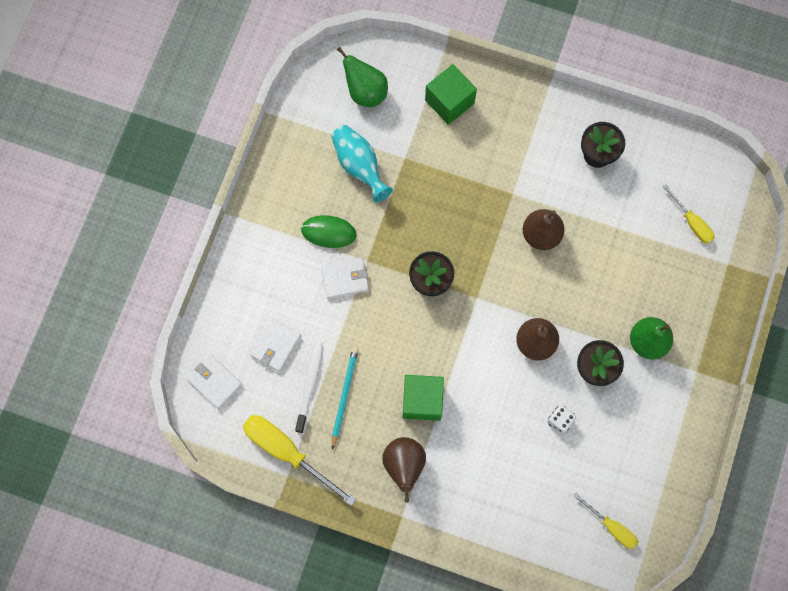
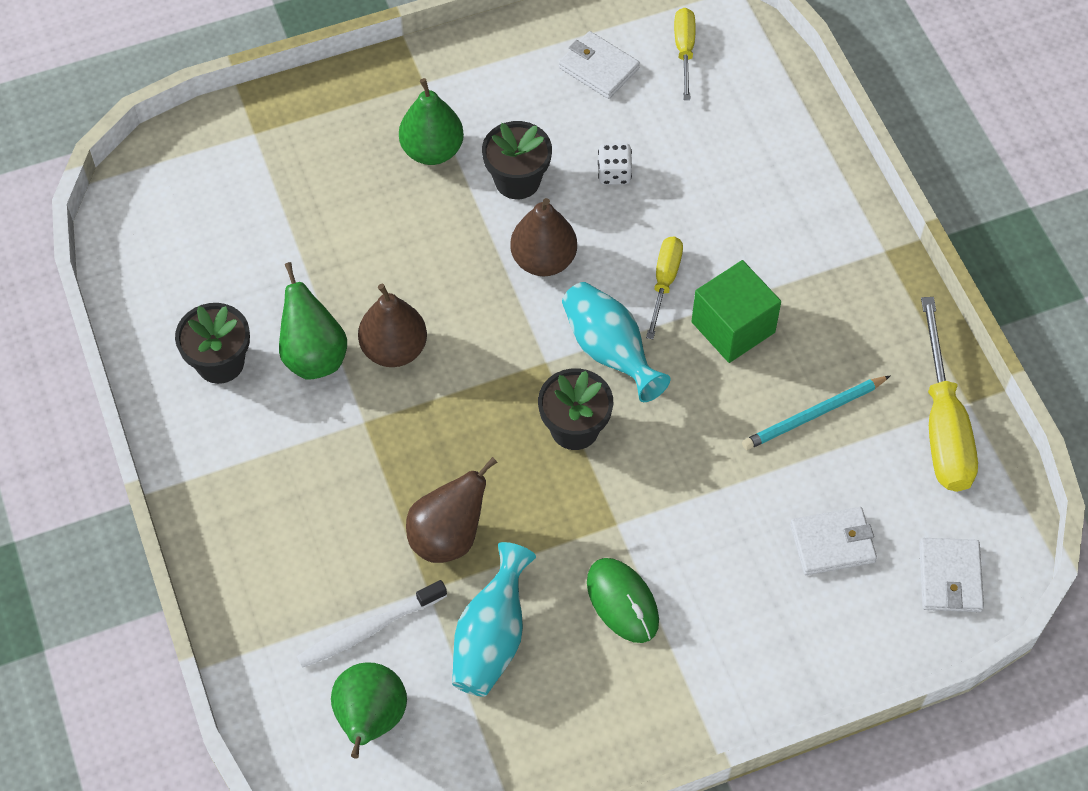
camera: 130 degrees left, 15 degrees down
white toothbrush [295,341,323,433] -> white toothbrush moved to [297,580,447,668]
white wallet [321,258,369,299] -> white wallet moved to [559,31,640,99]
brown pear [382,437,426,502] -> brown pear moved to [406,457,497,563]
green cube [425,64,477,125] -> none
yellow screwdriver [663,184,715,244] -> yellow screwdriver moved to [646,236,683,339]
none -> green pear [279,262,347,380]
none -> turquoise vase [562,282,670,402]

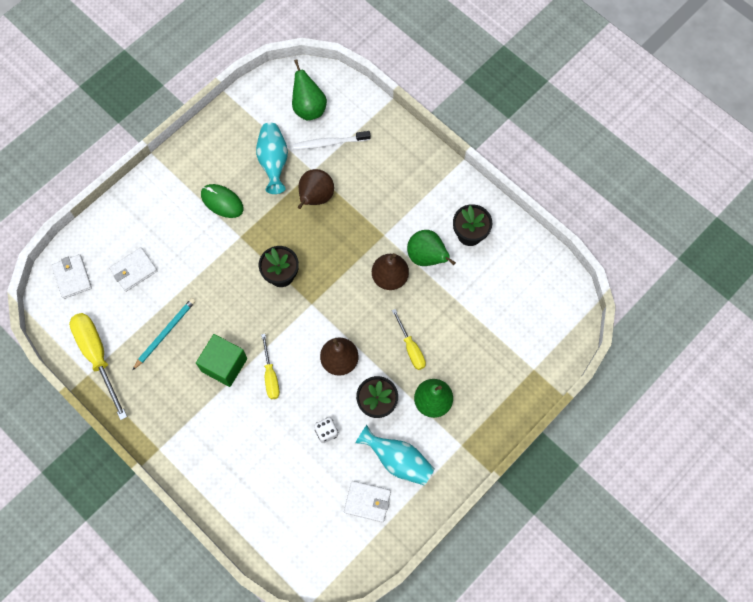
camera: 155 degrees right, 10 degrees up
white toothbrush [297,580,447,668] -> white toothbrush turned 135 degrees counterclockwise [293,131,370,150]
turquoise vase [562,282,670,402] -> turquoise vase moved to [355,425,434,486]
yellow screwdriver [674,8,695,100] -> yellow screwdriver moved to [392,309,426,370]

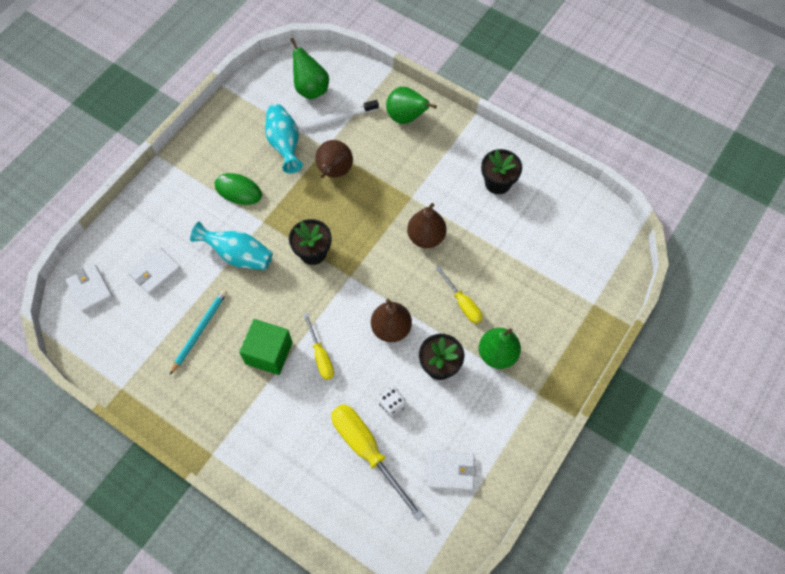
camera: 10 degrees left, 5 degrees down
yellow screwdriver [69,313,127,420] -> yellow screwdriver moved to [331,404,424,521]
turquoise vase [355,425,434,486] -> turquoise vase moved to [190,222,273,270]
green pear [407,230,456,266] -> green pear moved to [386,87,437,124]

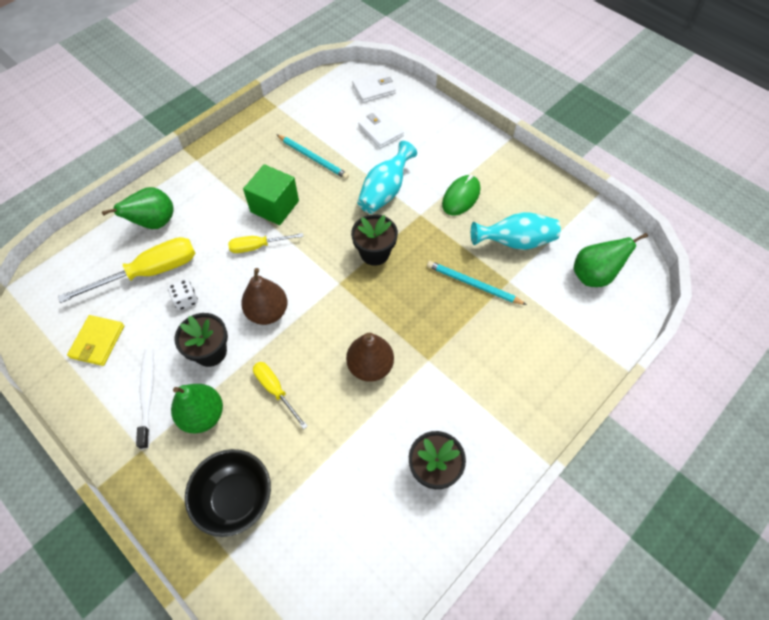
camera: 100 degrees right, 5 degrees down
white toothbrush [302,100,379,130] -> white toothbrush moved to [136,348,154,449]
brown pear [316,140,353,178] -> turquoise pencil [427,261,527,305]
green pear [386,87,437,124] -> green pear moved to [102,187,174,229]
white wallet [428,451,476,491] -> yellow wallet [67,315,124,366]
yellow screwdriver [436,266,483,324] -> yellow screwdriver turned 75 degrees clockwise [253,362,308,429]
none -> black bowl [185,449,271,537]

